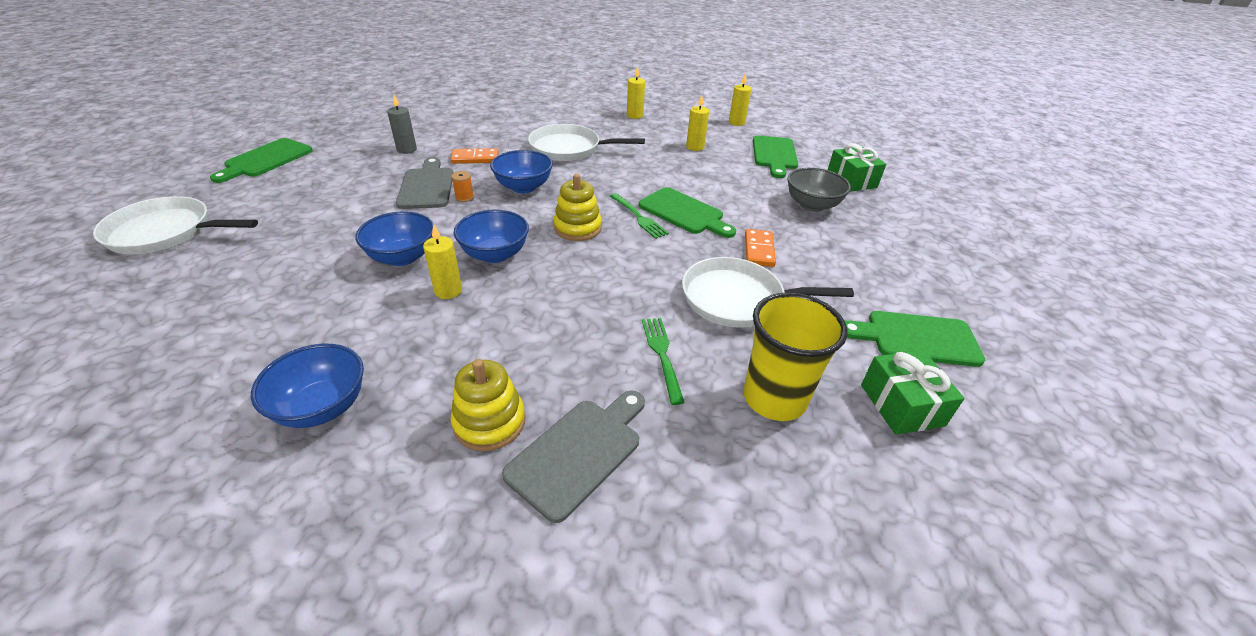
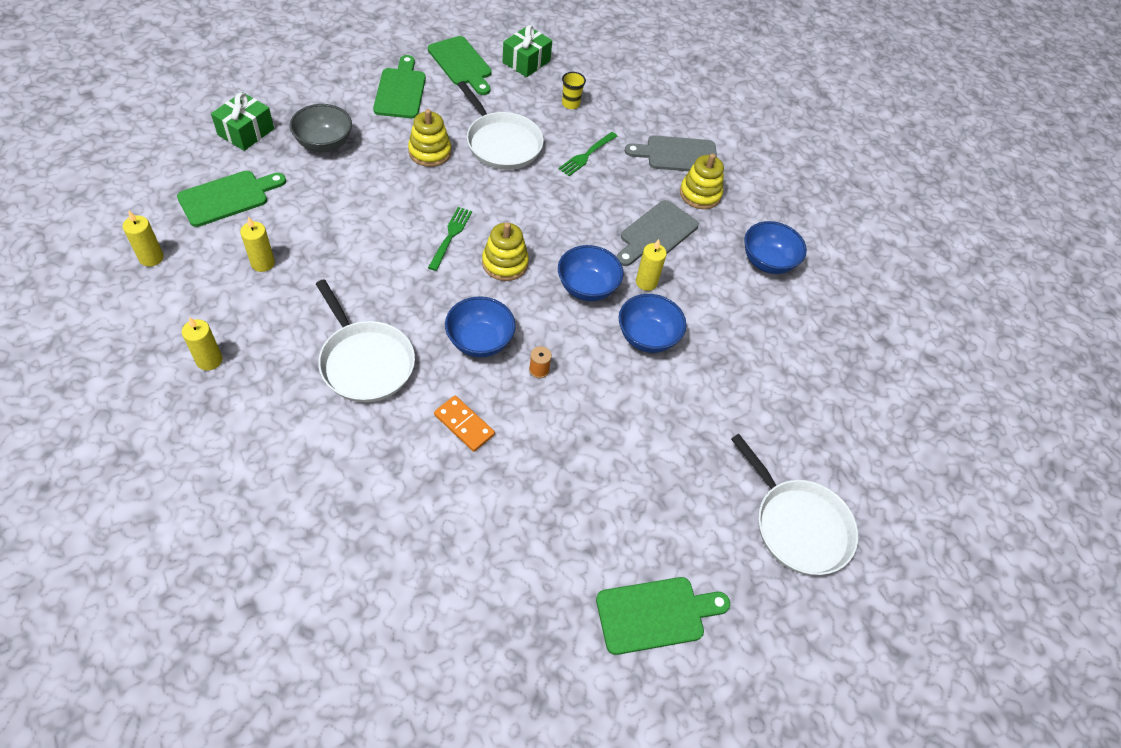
camera: 135 degrees left, 15 degrees up
grey candle [387,95,417,154] -> none
grey cutting board [396,157,453,209] -> grey cutting board moved to [617,200,699,266]
green cutting board [639,187,736,238] -> green cutting board moved to [373,55,426,118]
yellow cup [744,292,847,421] -> yellow cup [562,72,586,109], size x0.48
orange domino [745,229,776,267] -> yellow stacking toy [408,109,451,167]

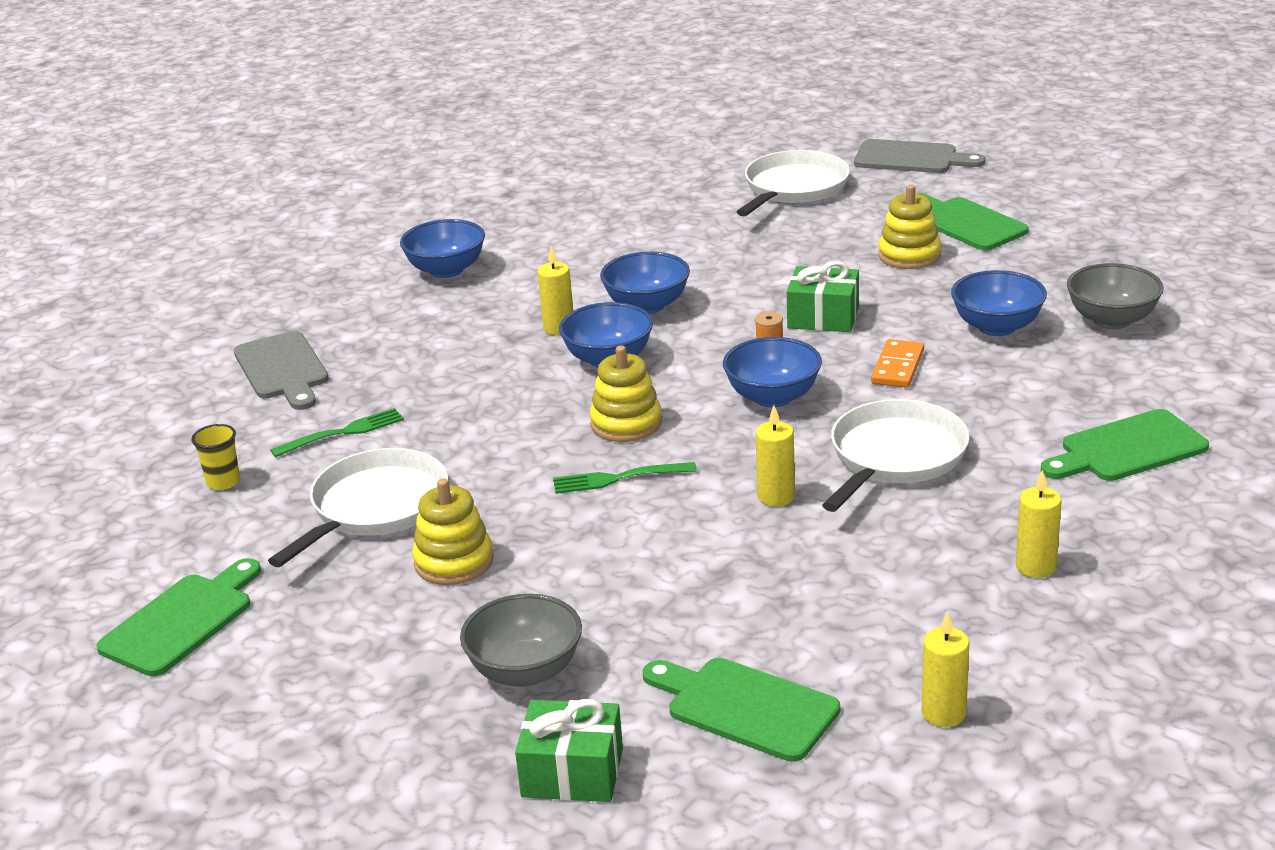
camera: 105 degrees left, 25 degrees down
yellow candle [240,216,275,272] -> yellow candle moved to [755,405,795,506]
green cutting board [373,55,426,118] -> green cutting board moved to [1041,409,1209,481]
green gift [503,25,552,77] -> green gift moved to [787,261,859,332]
green fork [558,132,617,176] -> green fork turned 45 degrees counterclockwise [270,408,404,457]
grey cutting board [617,200,699,266] -> grey cutting board moved to [854,139,985,173]
yellow stacking toy [680,153,724,209] -> yellow stacking toy moved to [878,185,941,269]
none -> blue bowl [951,270,1047,336]
none -> grey bowl [1067,263,1164,329]

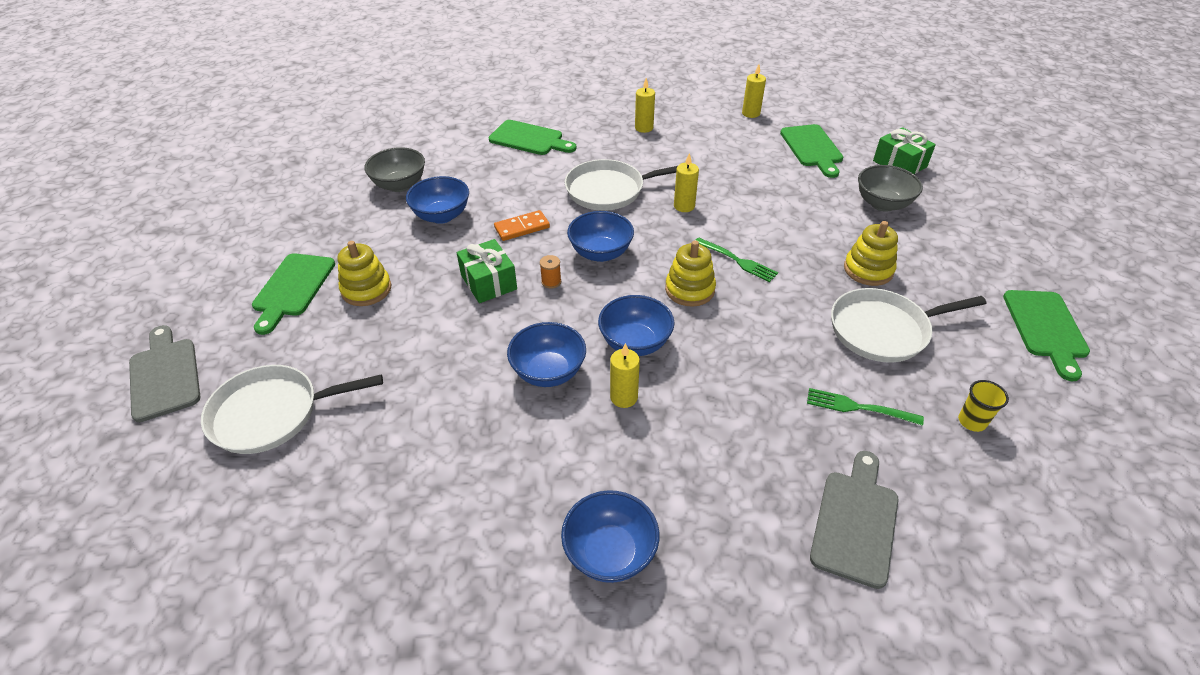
camera: 135 degrees left, 15 degrees up
green cutting board [96,558,261,676] -> green cutting board turned 75 degrees counterclockwise [1003,290,1090,381]

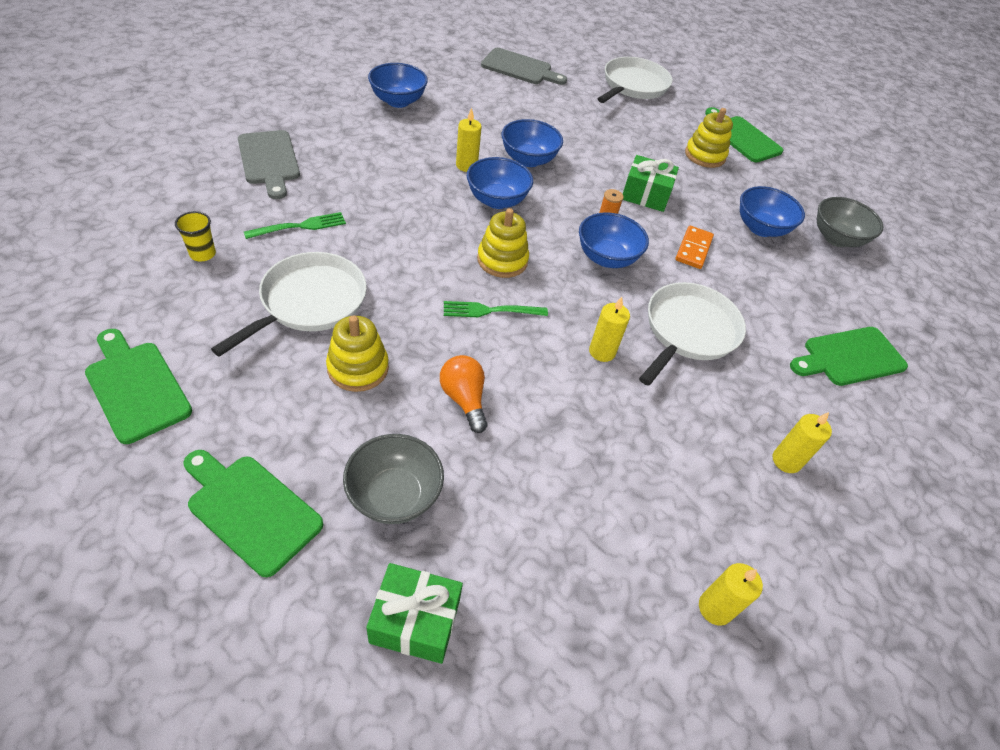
camera: 130 degrees right, 5 degrees up
grey cutting board [129,325,200,422] -> grey cutting board moved to [481,48,567,85]
green cutting board [780,124,843,178] -> green cutting board moved to [183,450,323,577]
none -> orange light bulb [440,355,487,433]

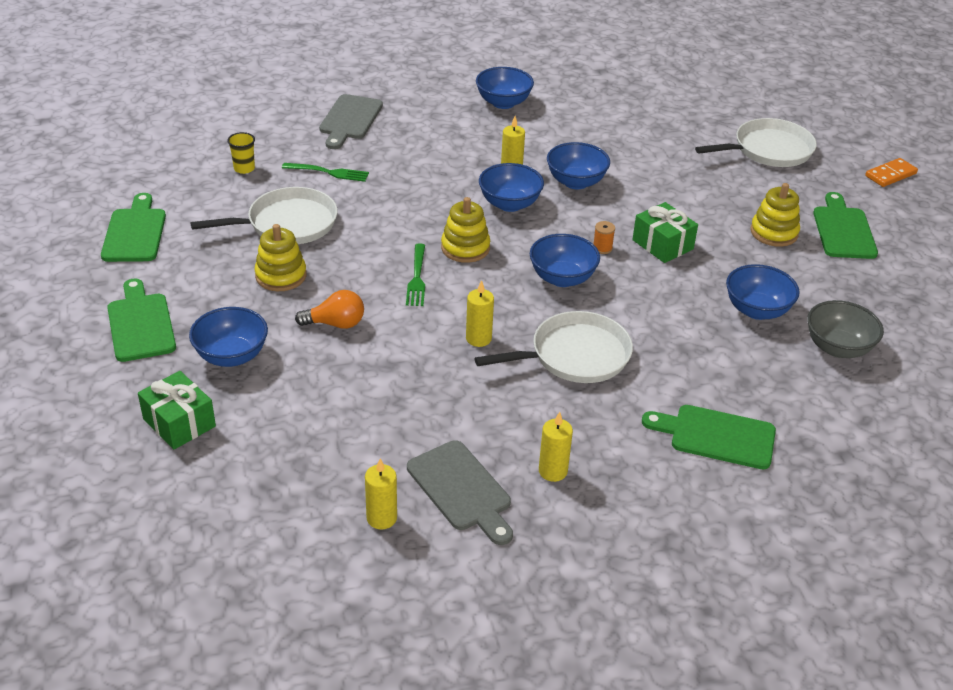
camera: 40 degrees right, 10 degrees down
grey bowl [343,434,444,524] -> blue bowl [189,307,268,367]
orange light bulb [440,355,487,433] -> orange light bulb turned 75 degrees clockwise [295,290,364,329]
green fork [444,301,548,317] -> green fork turned 120 degrees counterclockwise [406,243,425,306]
grey cutting board [481,48,567,85] -> grey cutting board moved to [407,440,513,545]
orange domino [676,226,714,269] -> orange domino moved to [865,158,918,187]

